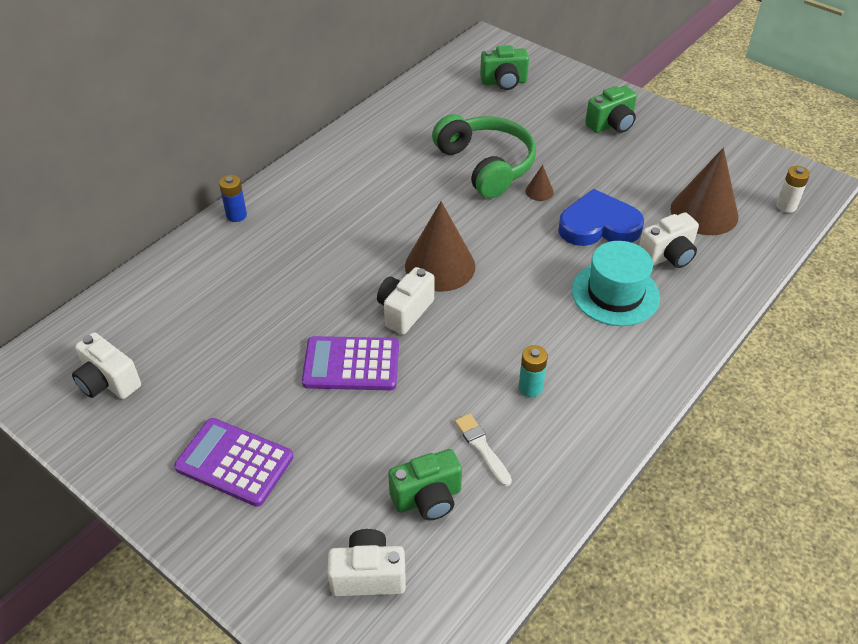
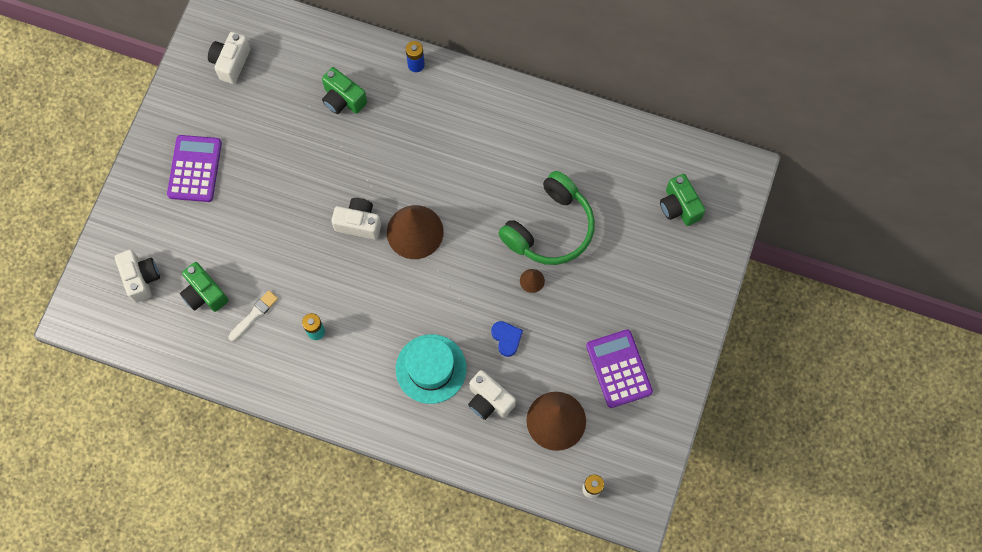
camera: 70 degrees right, 25 degrees up
purple calculator [302,336,399,390] -> purple calculator moved to [586,329,653,408]
blue heart [558,189,644,246] -> blue heart [491,321,523,357], size x0.51
green camera [585,86,637,133] -> green camera moved to [322,67,367,114]

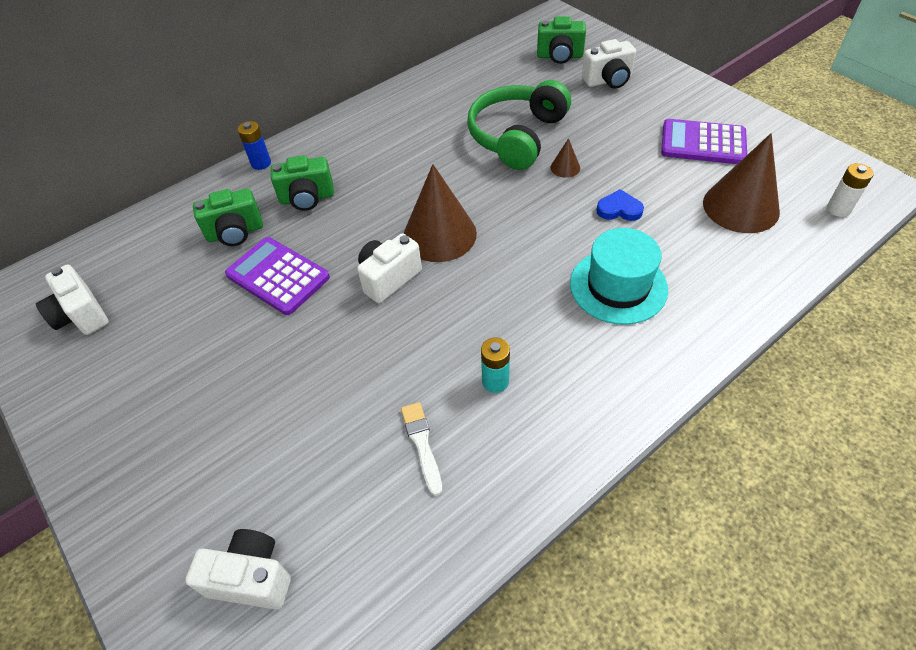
camera: 55 degrees left, 20 degrees down
purple calculator [167,135,222,202] -> purple calculator moved to [225,237,330,315]
green camera [180,262,228,312] -> green camera moved to [271,155,334,211]
white camera [468,370,516,420] -> white camera moved to [582,39,636,89]
green headphones [498,171,595,265] -> green headphones turned 135 degrees counterclockwise [467,80,571,170]

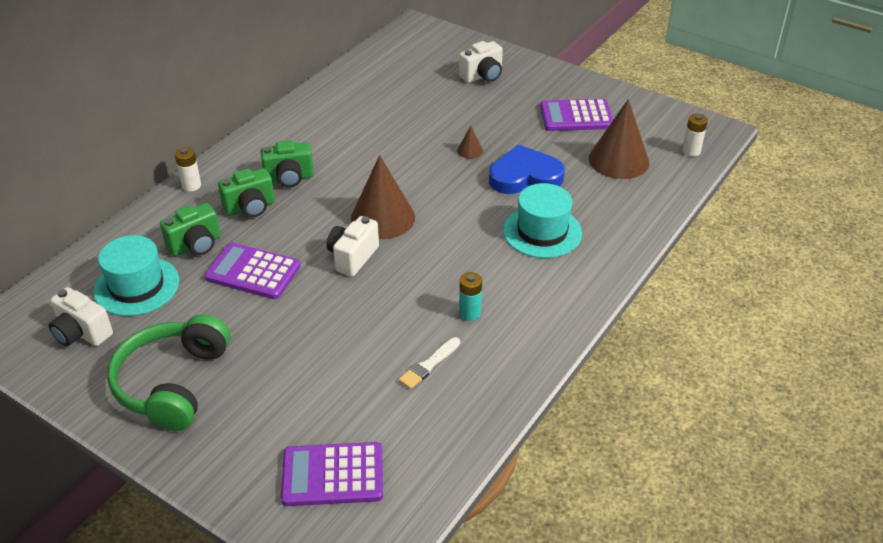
camera: 20 degrees left, 10 degrees down
white camera [185,529,291,610] -> purple calculator [281,442,383,506]
blue battery [238,121,271,170] -> white battery [175,147,201,192]
white brush [401,402,442,496] -> white brush turned 105 degrees counterclockwise [398,337,460,389]
green headphones [467,80,571,170] -> green headphones moved to [107,314,230,431]
green camera [537,16,586,64] -> green camera moved to [260,140,314,187]
blue heart [596,189,644,221] -> blue heart [489,145,565,194], size x1.97
none -> turquoise hat [93,235,179,316]

